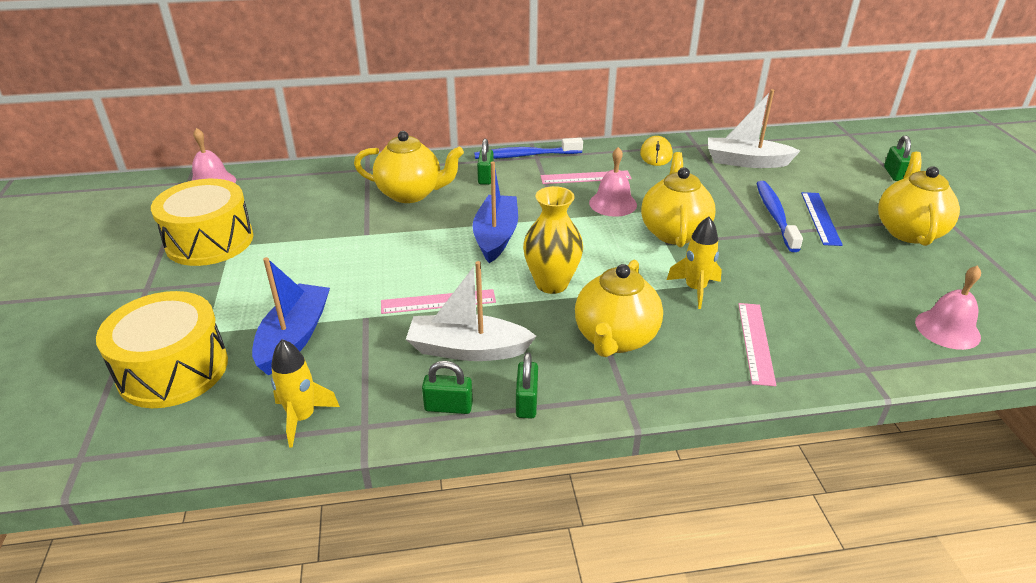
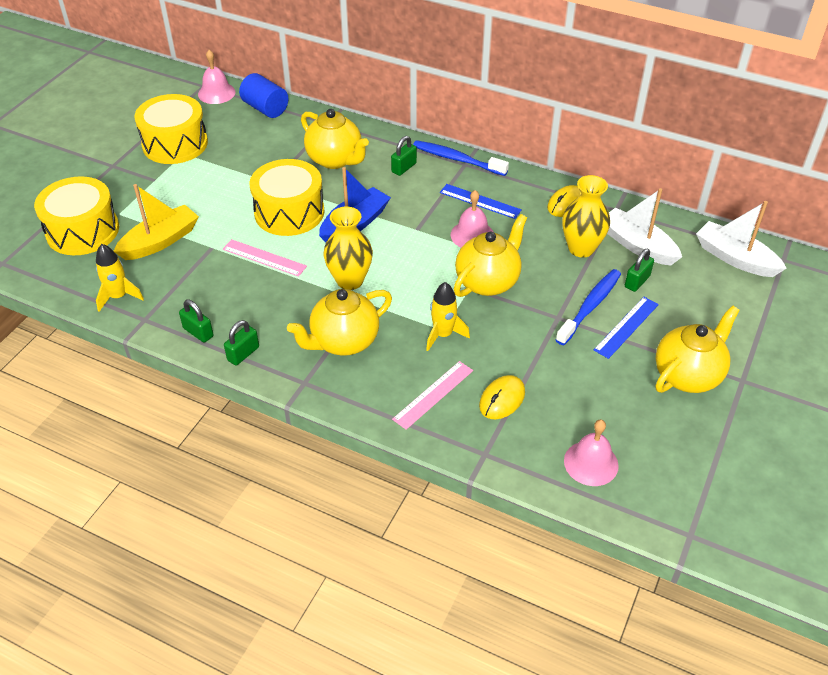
camera: 35 degrees right, 10 degrees up
blue boat [252,257,330,376] -> yellow boat [114,184,199,260]
white boat [406,261,536,361] -> white boat moved to [696,201,787,277]
pink ruler [540,170,632,184] -> blue ruler [440,184,522,219]
green padlock [884,135,911,181] -> green padlock moved to [625,248,654,292]
none -> blue cylinder [239,73,289,118]
none -> yellow drum [249,159,325,236]
none -> yellow mouse [479,375,525,419]
none -> yellow vase [562,175,610,257]

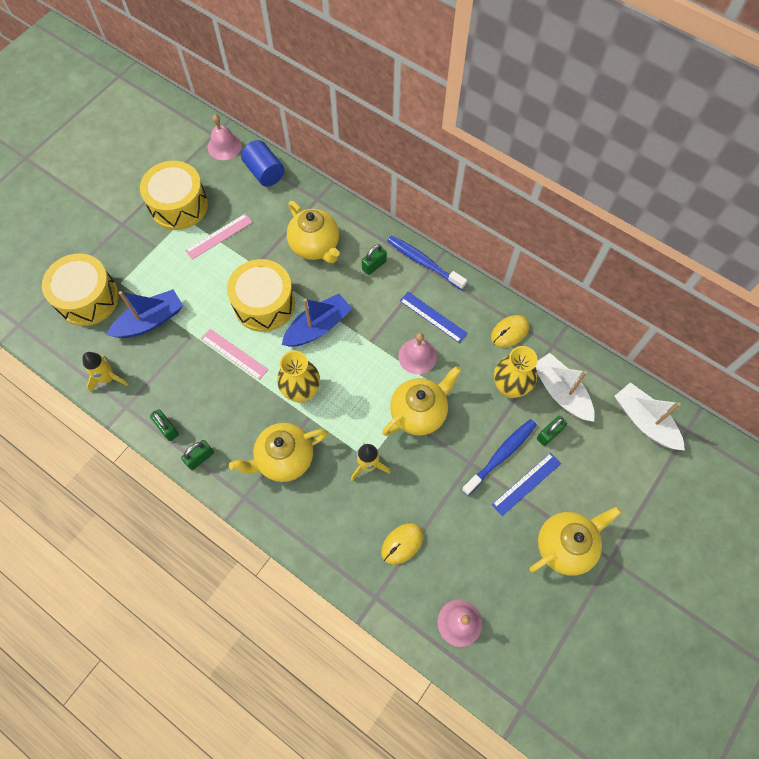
camera: 10 degrees right, 20 degrees up
yellow boat [114,184,199,260] -> blue boat [107,289,183,338]
pink ruler [392,361,473,430] -> pink ruler moved to [185,214,252,260]

